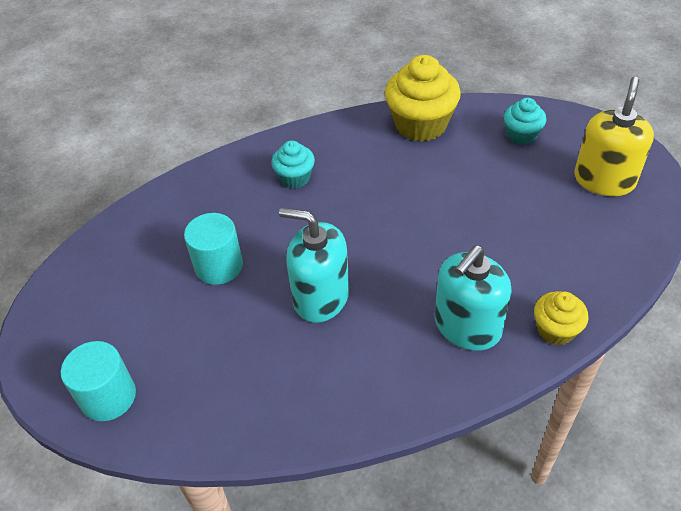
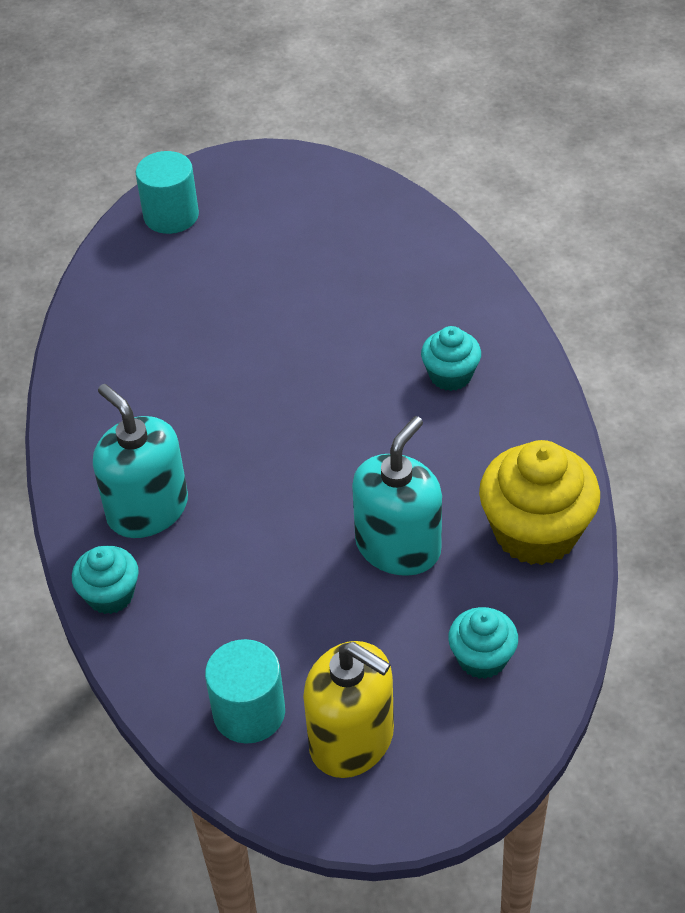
camera: 100 degrees right, 0 degrees up
turquoise cylinder [184,213,243,285] -> turquoise cylinder moved to [205,639,285,744]
turquoise soap dispenser [279,208,349,323] -> turquoise soap dispenser moved to [352,416,442,576]
yellow cupcake [534,291,589,345] -> turquoise cupcake [72,546,139,614]

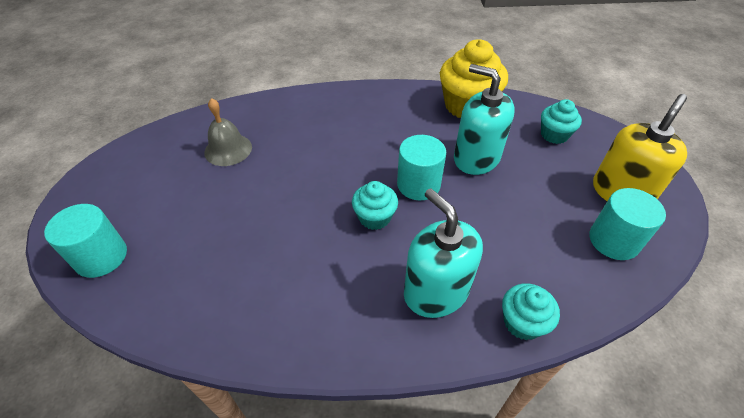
camera: 85 degrees left, 0 degrees up
turquoise soap dispenser [93,384,188,538] -> turquoise soap dispenser turned 90 degrees clockwise [404,188,483,318]
turquoise cupcake [421,326,481,391] -> turquoise cupcake moved to [352,181,398,230]
none -> grey bell [204,98,252,166]
none -> turquoise cylinder [397,135,446,201]

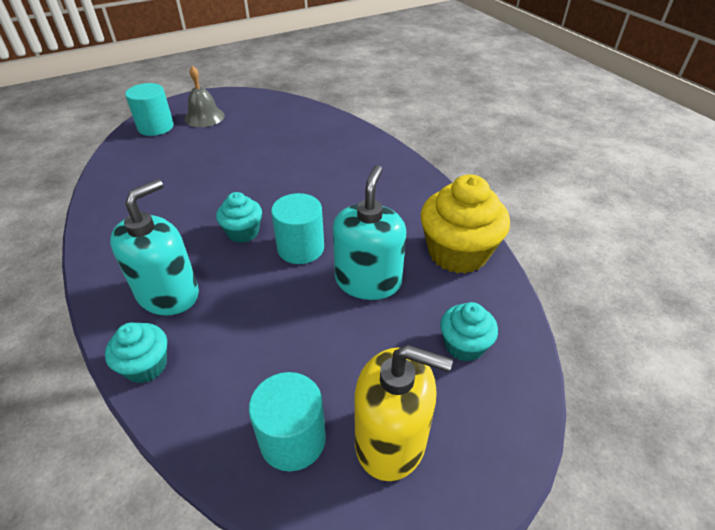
camera: 65 degrees right, 5 degrees down
grey bell [204,98,252,166] -> grey bell moved to [185,66,225,127]

